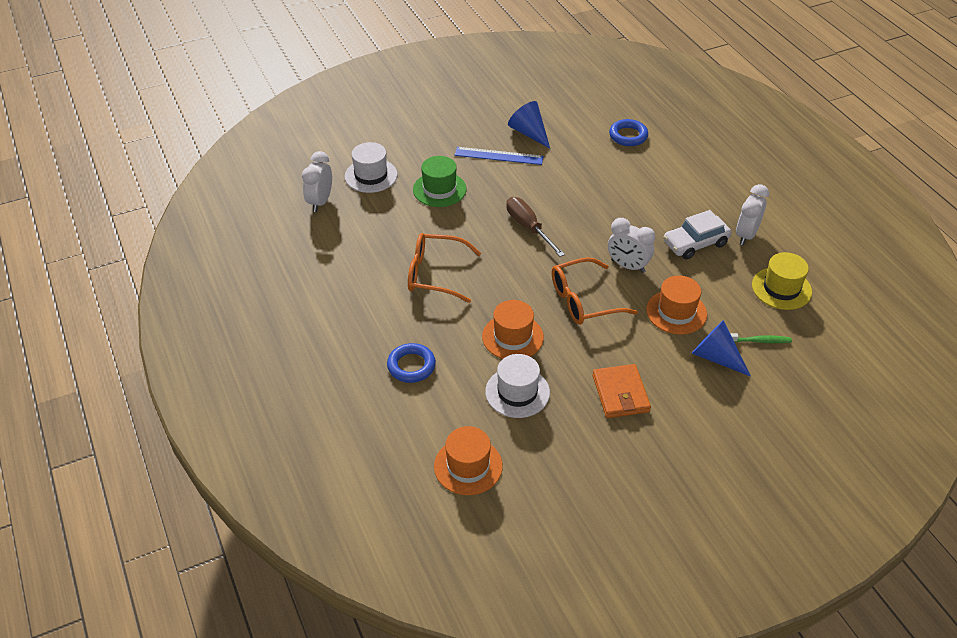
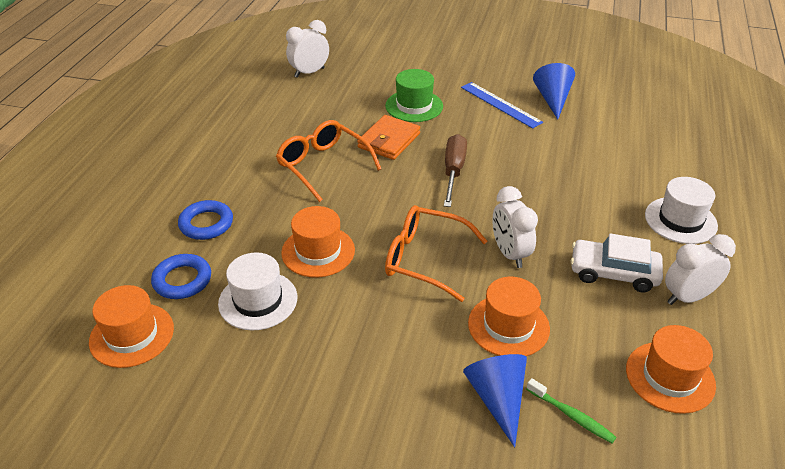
camera: 40 degrees right, 5 degrees down
white hat [345,142,398,193] -> white hat moved to [645,177,718,244]
orange wallet [592,364,651,418] -> orange wallet moved to [357,115,420,160]
blue ring [609,119,648,146] -> blue ring moved to [151,254,211,299]
yellow hat [752,252,812,310] -> orange hat [626,325,716,414]

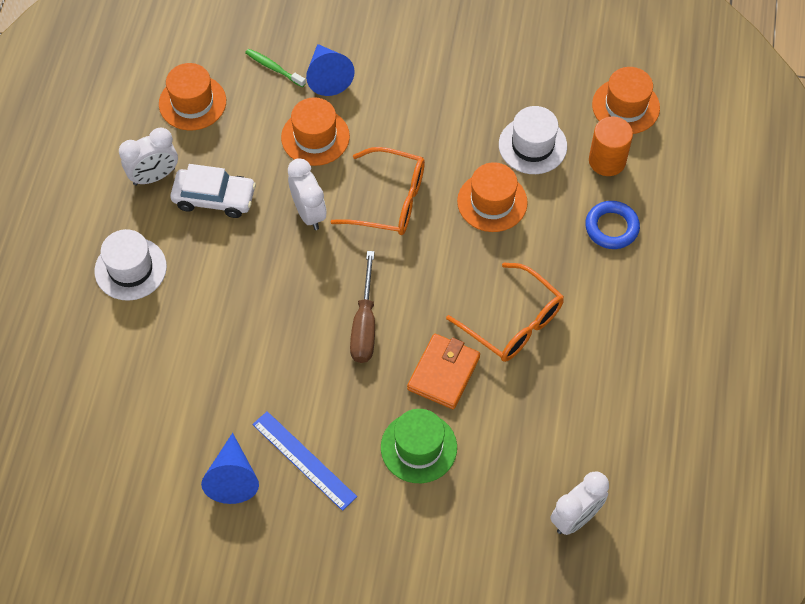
camera: 175 degrees right, 20 degrees up
blue ring [151,254,211,299] -> orange cylinder [589,117,633,176]

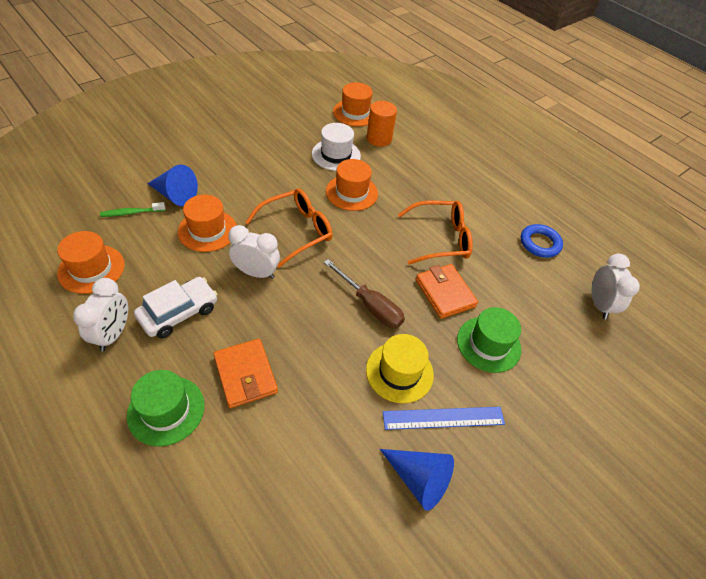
camera: 55 degrees left, 10 degrees down
white hat [94,229,167,301] -> green hat [127,370,204,446]
blue ring [585,201,640,249] -> blue ring moved to [521,224,563,258]
none -> orange wallet [213,339,278,408]
none -> yellow hat [366,334,434,403]

